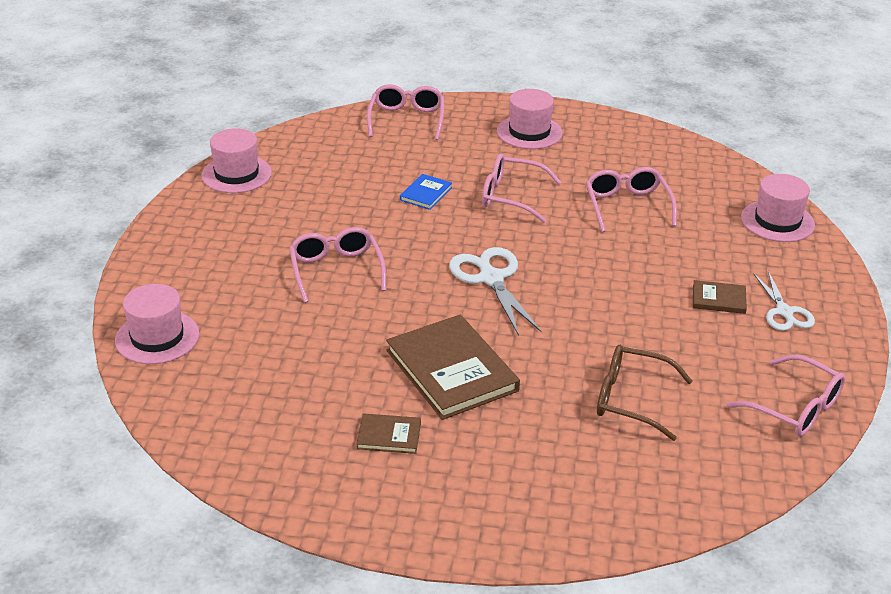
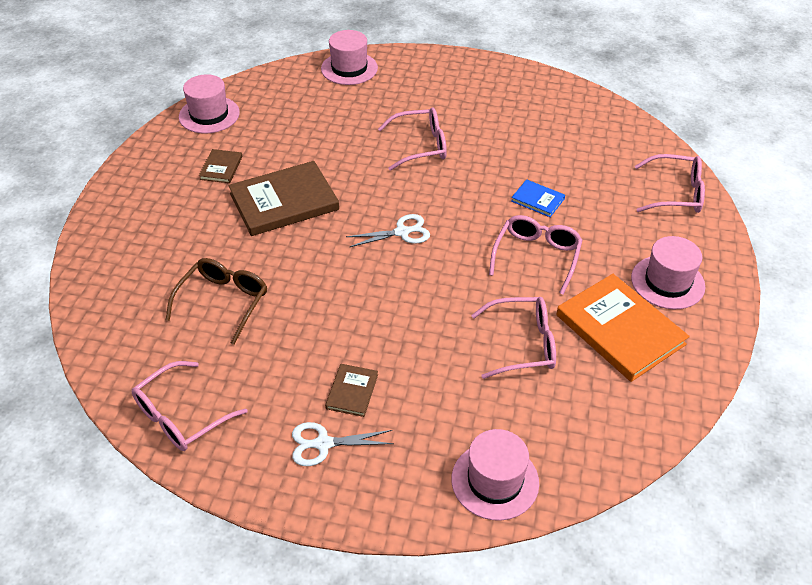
camera: 95 degrees right, 10 degrees up
pink hat [202,128,272,193] -> pink hat moved to [179,74,240,134]
white scissors [449,247,542,336] -> white scissors [346,214,430,247], size x0.66
none -> orange book [556,274,690,382]

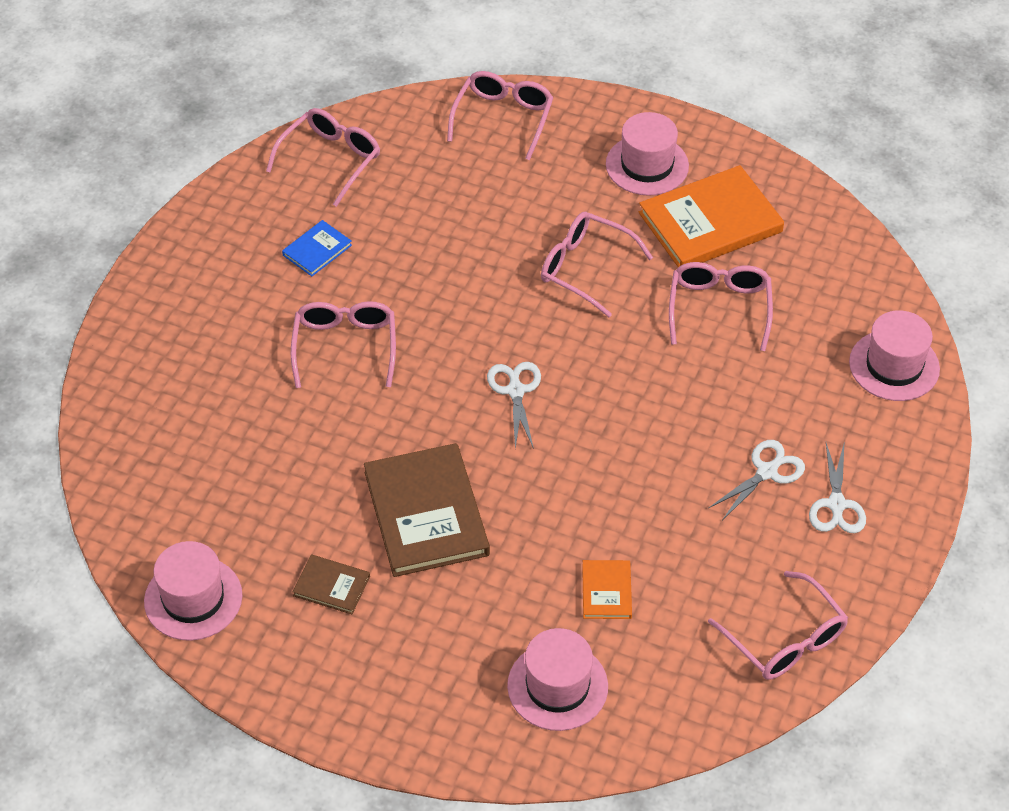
camera: 80 degrees left, 5 degrees up
brown glasses [166,258,267,345] -> orange book [582,560,632,619]
pink hat [321,30,378,85] -> pink hat moved to [507,628,608,731]
brown book [325,364,378,417] -> white scissors [709,440,805,520]
blue book [511,179,565,217] -> blue book moved to [282,220,352,276]
none -> pink glasses [266,108,380,207]

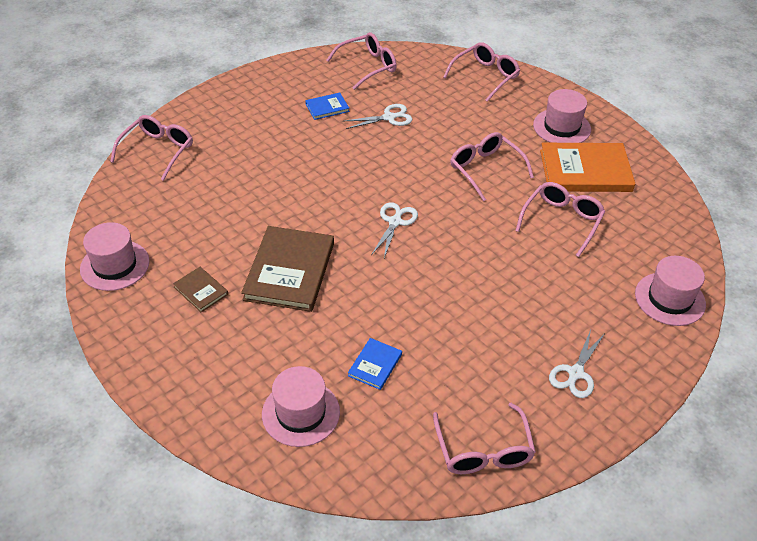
camera: 25 degrees right, 5 degrees down
pink glasses [290,301,396,388] -> pink glasses moved to [110,115,193,181]
orange book [582,560,632,619] -> blue book [348,338,402,390]
white scissors [709,440,805,520] -> white scissors moved to [345,104,412,129]

